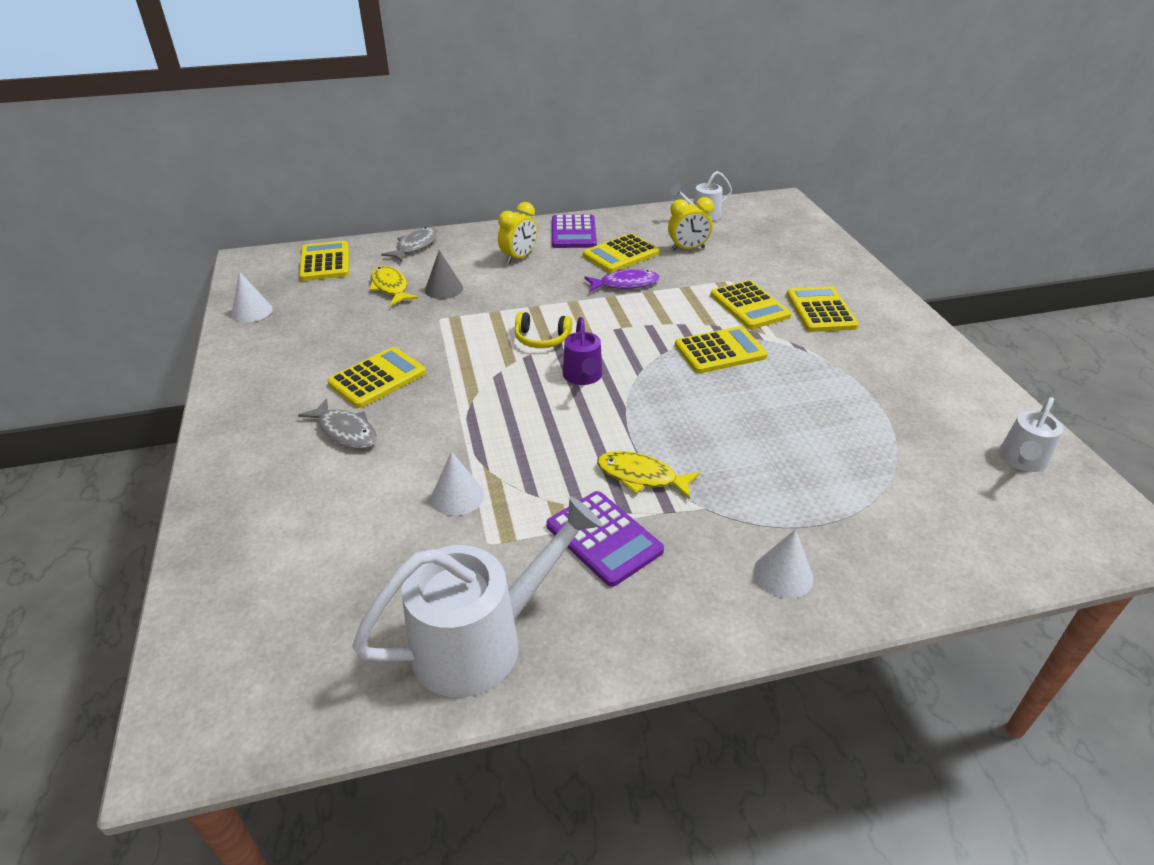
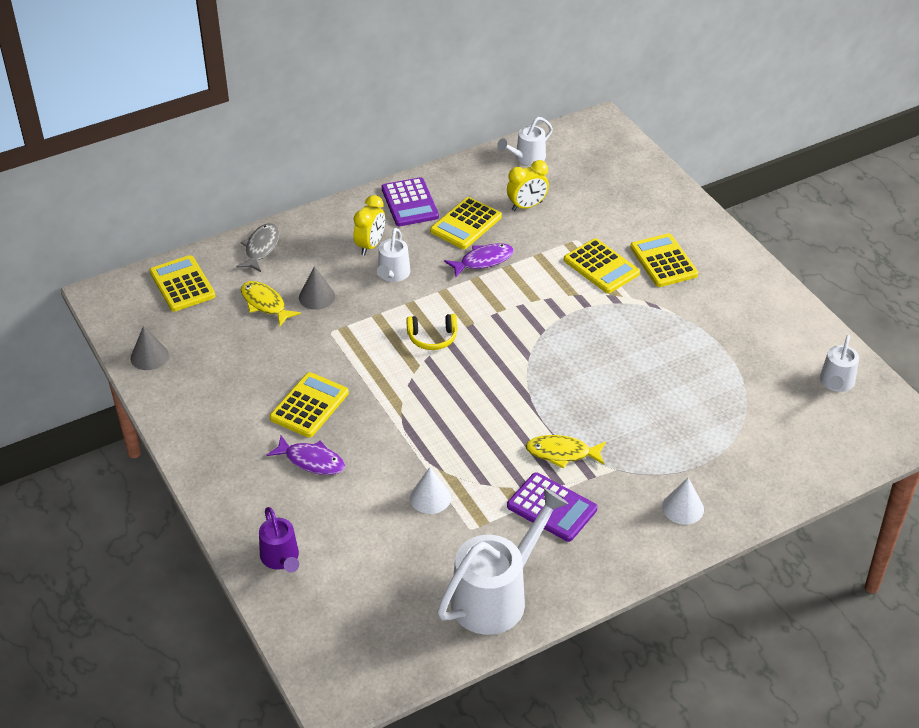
camera: 15 degrees left, 5 degrees up
white cone [231,271,273,322] -> grey cone [131,326,169,370]
grey fish [298,398,377,449] -> purple fish [266,436,345,475]
purple watering can [563,317,602,385] -> purple watering can moved to [259,507,299,573]
yellow calculator [675,326,768,374] -> none
none -> white watering can [377,228,411,282]

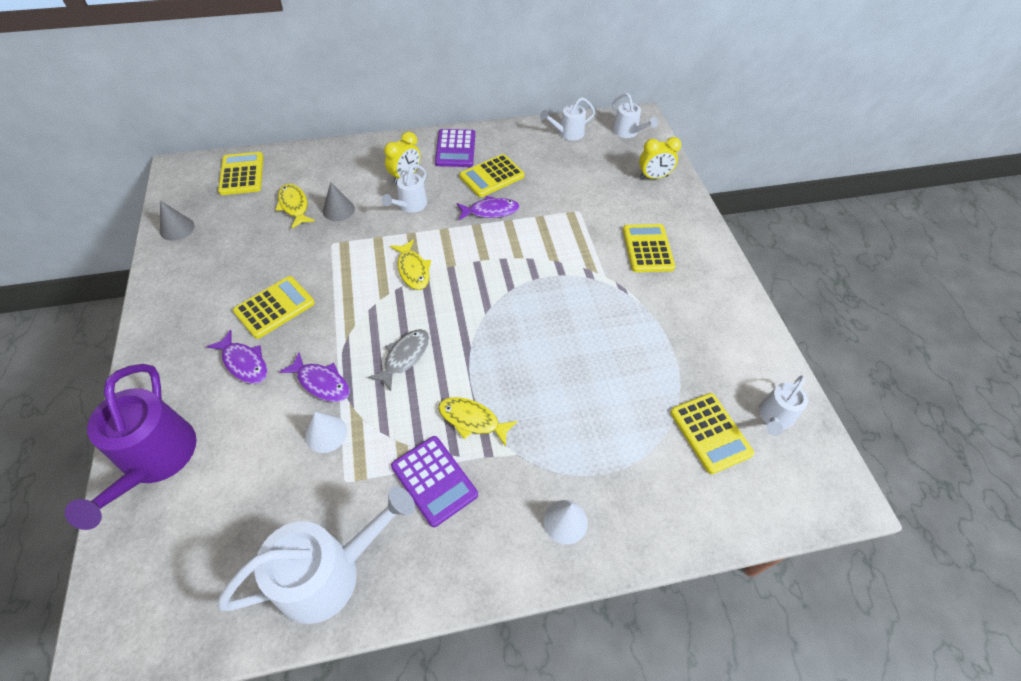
camera: 15 degrees right, 10 degrees up
grey fish [236,223,279,272] -> grey fish moved to [368,329,429,391]
purple watering can [259,507,299,573] -> purple watering can [65,364,197,530], size x1.86
yellow headphones [406,314,457,350] -> yellow fish [390,239,431,290]
yellow clock [507,160,549,211] -> yellow clock moved to [639,137,681,179]
yellow calculator [564,238,640,293] -> yellow calculator moved to [670,393,754,474]
none -> purple fish [279,352,350,402]
none -> white watering can [612,93,658,138]

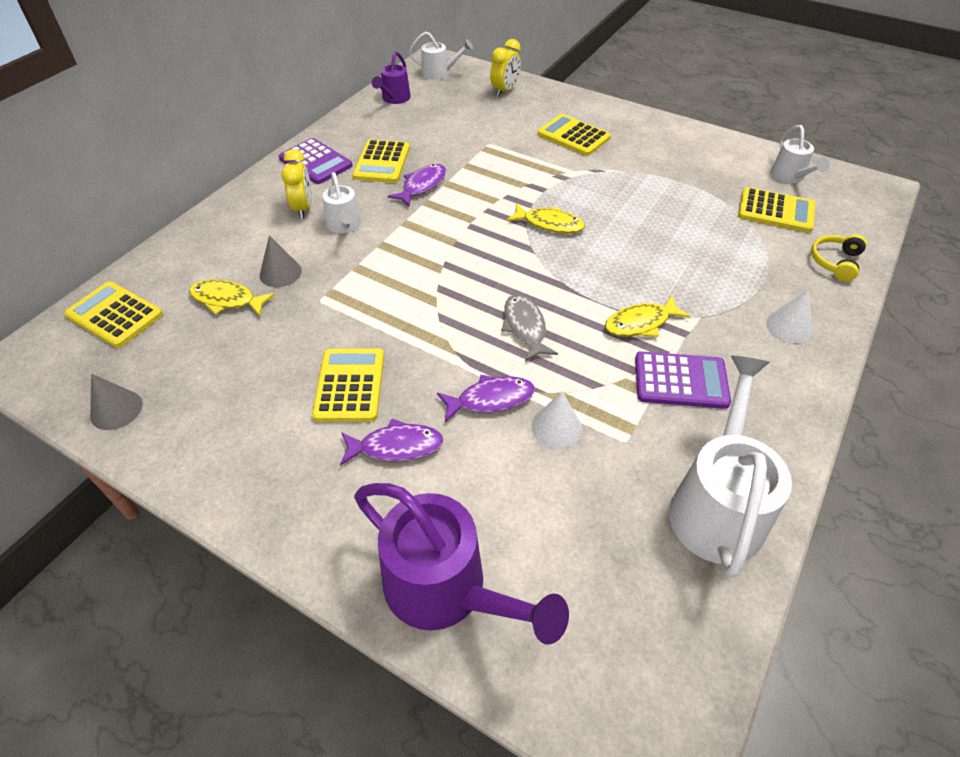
camera: 45 degrees left, 5 degrees down
yellow fish [390,239,431,290] -> yellow fish moved to [507,203,585,234]
white watering can [540,97,595,141] -> purple watering can [372,51,411,104]
none -> yellow headphones [811,234,867,282]

